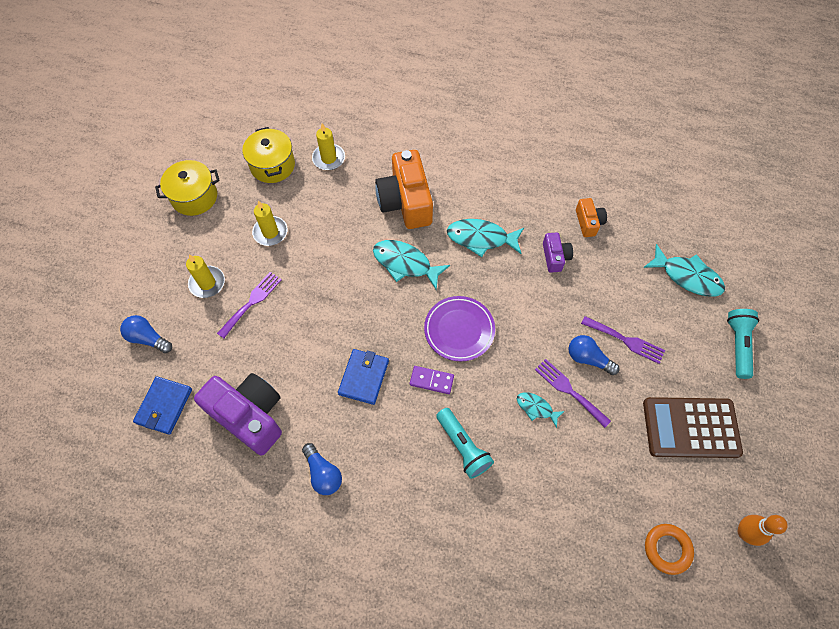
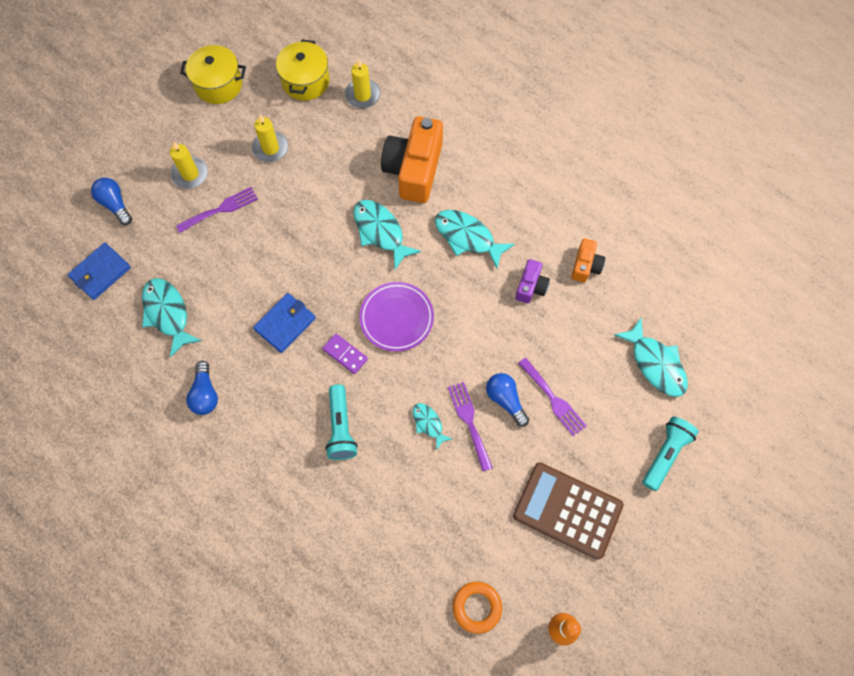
camera: 25 degrees right, 5 degrees up
purple camera [194,373,282,455] -> turquoise fish [142,278,202,358]

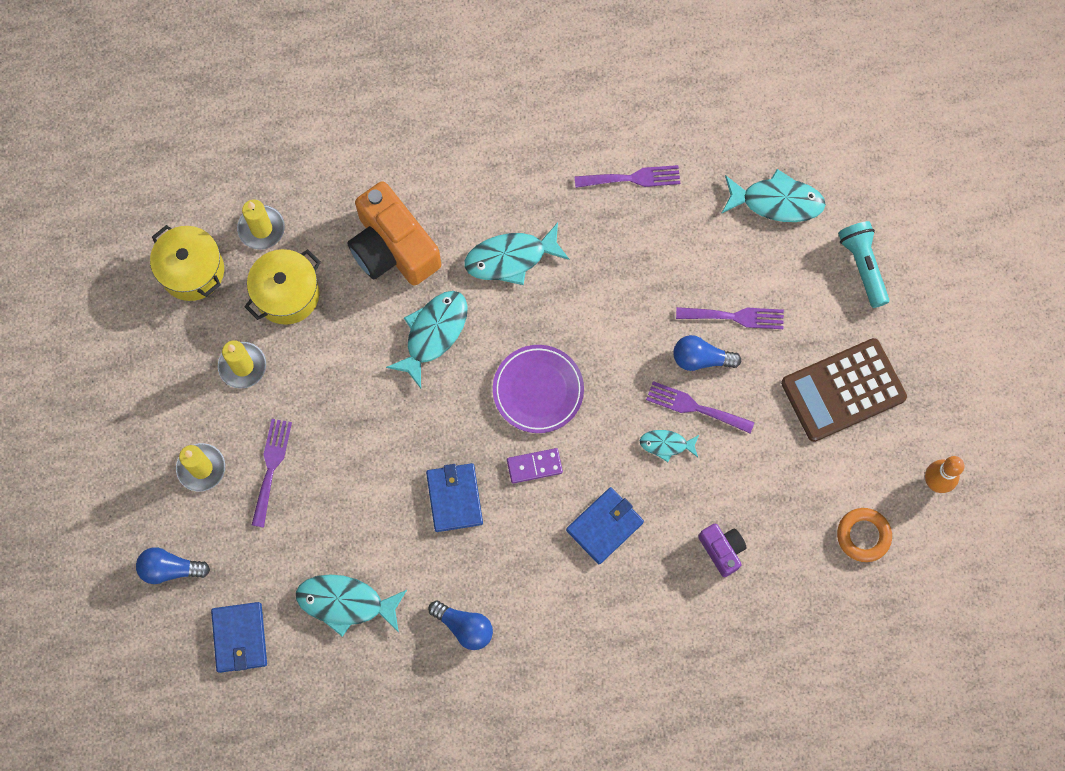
camera: 50 degrees left, 5 degrees up
yellow pot [180,45,246,104] -> yellow pot moved to [245,249,321,325]
turquoise flashlight [325,384,358,460] -> blue wallet [566,487,644,564]
turquoise fish [353,200,421,270] -> turquoise fish turned 120 degrees clockwise [386,291,468,388]
purple camera [515,259,550,304] -> purple camera moved to [698,524,747,577]
orange camera [571,239,605,283] -> purple fork [575,165,680,188]

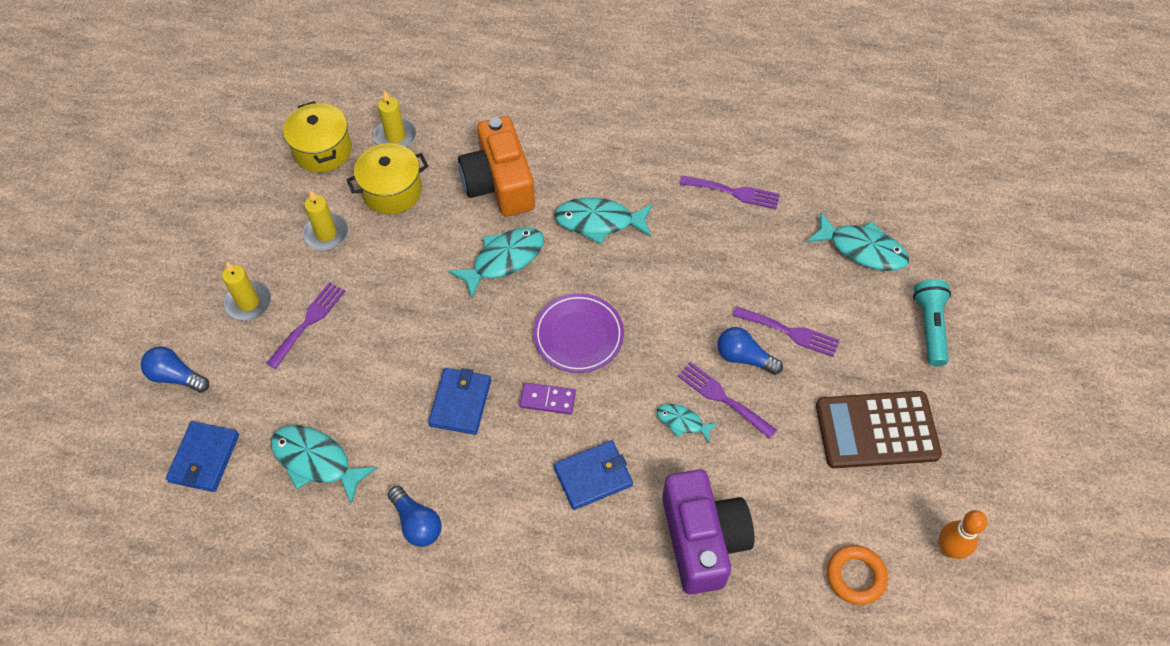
camera: 20 degrees right, 15 degrees down
purple camera [698,524,747,577] -> purple camera [662,469,755,595], size x2.02

